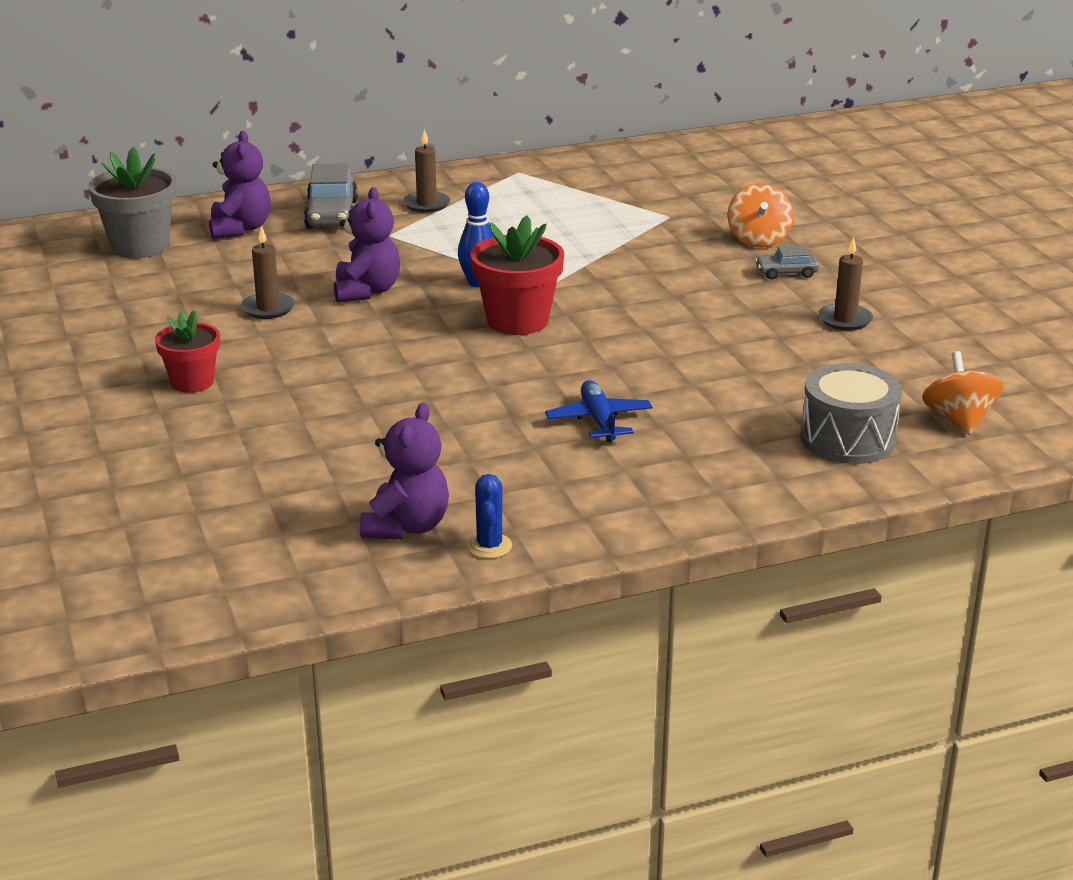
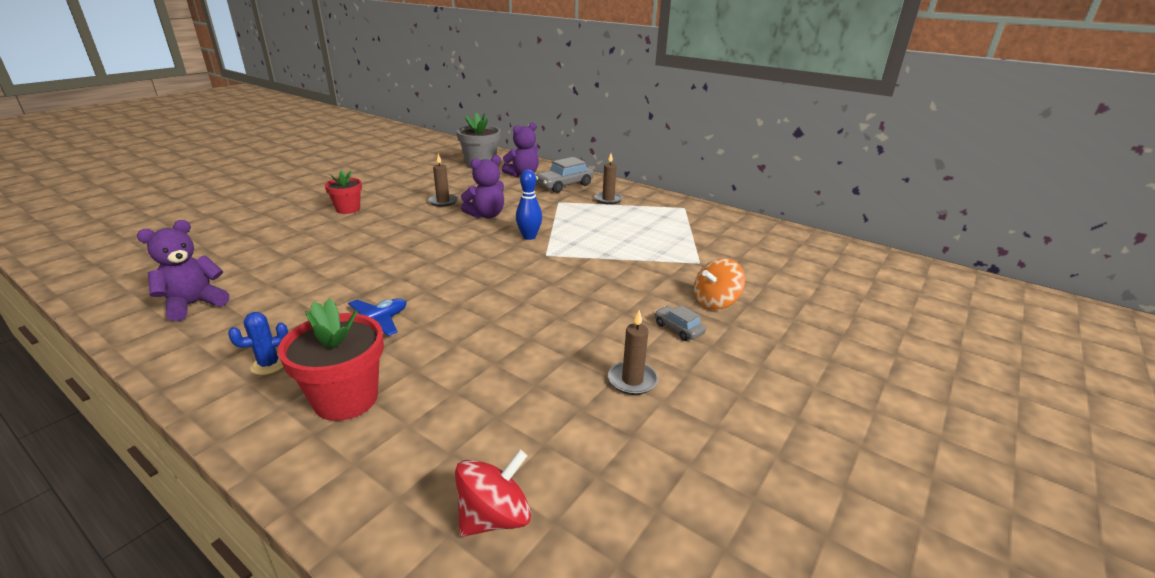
camera: 55 degrees right, 0 degrees up
purple teddy bear [360,403,449,539] -> purple teddy bear turned 150 degrees clockwise [137,220,229,321]
blue cactus [467,474,512,559] -> blue cactus moved to [228,312,288,375]
red flower pot [471,215,564,335] -> red flower pot moved to [278,299,384,421]
grey drum [801,363,902,464] -> none
orange spinning top [922,351,1004,435] -> red spinning top [455,449,531,537]

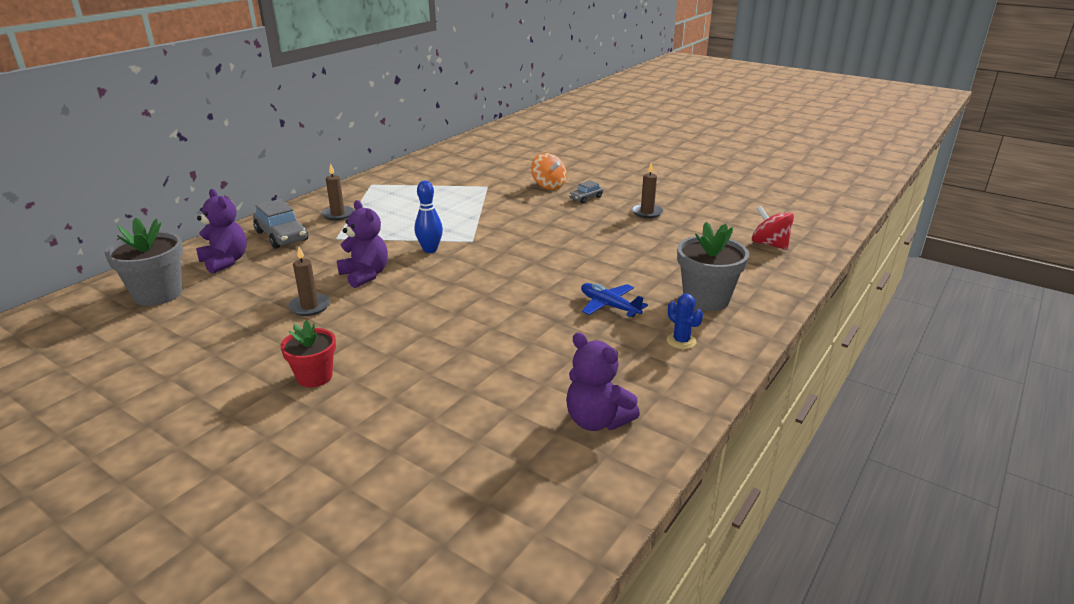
camera: 90 degrees left, 0 degrees up
red flower pot [278,299,384,421] -> grey flower pot [677,222,749,311]

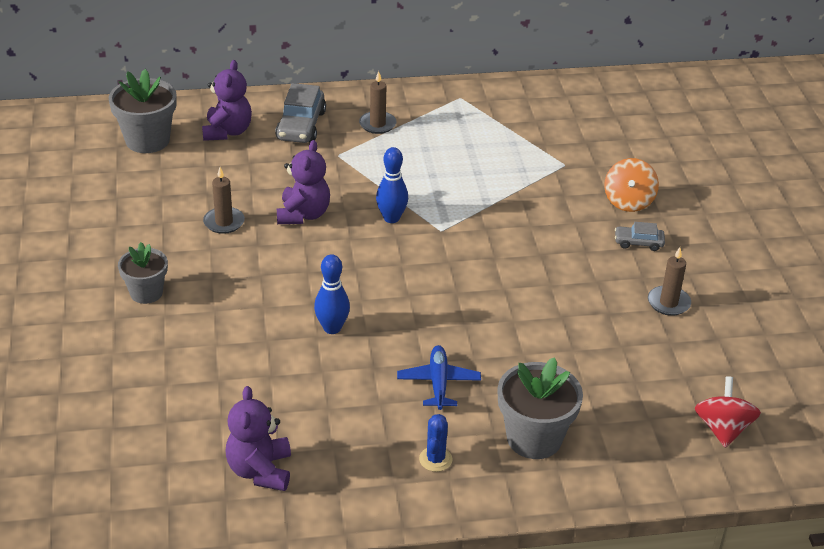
camera: 45 degrees right, 10 degrees up
red flower pot [280,320,336,387] -> grey flower pot [118,242,168,304]
none -> blue bowling pin [314,254,350,334]

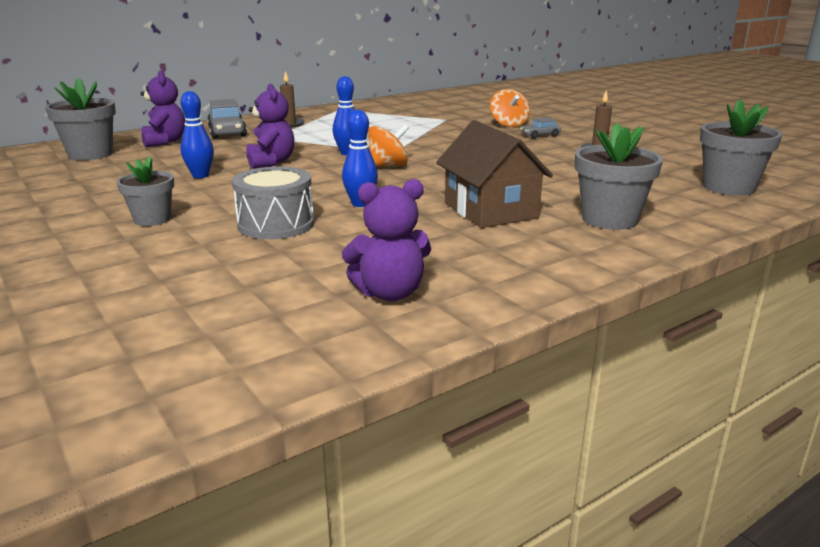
camera: 25 degrees left, 15 degrees down
brown candle [203,167,245,234] -> blue bowling pin [180,91,214,178]
purple teddy bear [226,386,291,491] -> purple teddy bear turned 75 degrees counterclockwise [342,179,431,301]
blue plane [397,345,481,410] -> brown house [436,120,553,228]
blue cactus [419,414,453,472] -> none
red spinning top [695,376,761,448] -> grey flower pot [700,99,782,196]
none -> grey drum [232,167,314,239]
none -> orange spinning top [368,124,409,167]

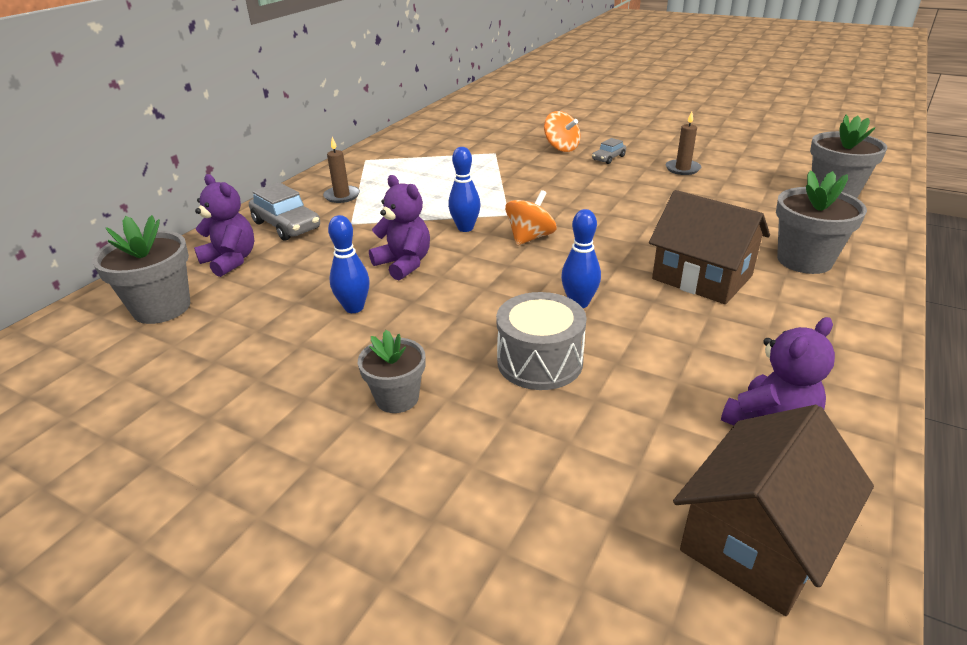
camera: 25 degrees left, 10 degrees up
none -> brown house [673,405,874,616]

